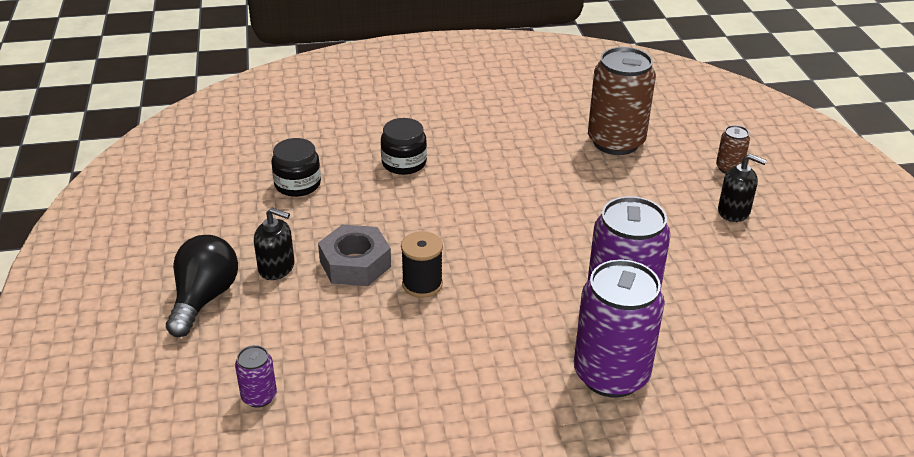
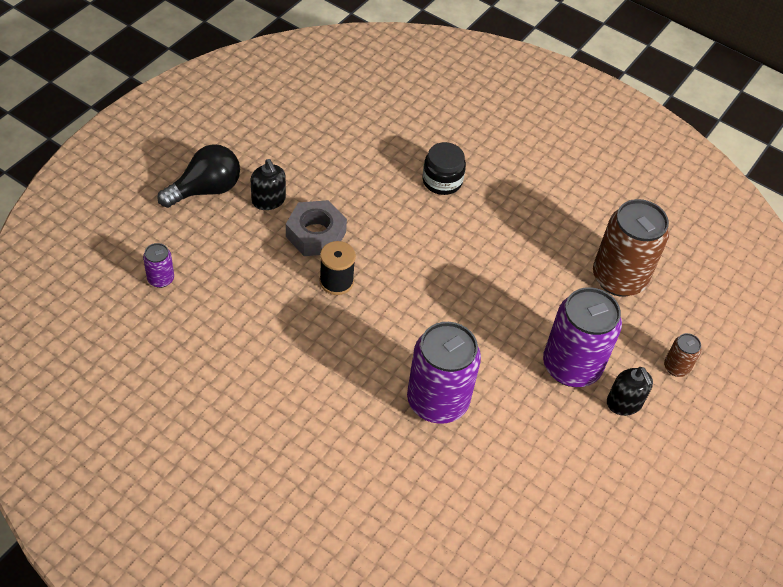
camera: 40 degrees right, 15 degrees up
black jar [271,138,321,197] -> none
purple can [574,259,665,398] -> purple can moved to [543,287,622,387]

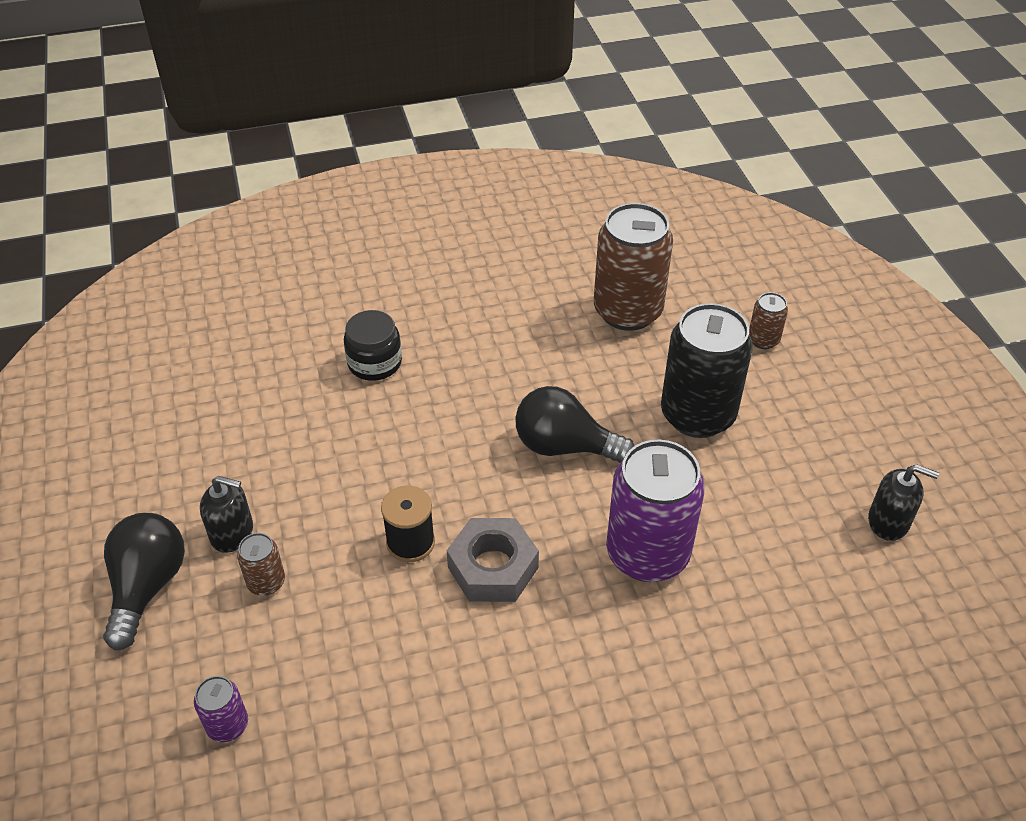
camera: 45 degrees left, 5 degrees down
grey nut [286,200,347,256] -> grey nut moved to [447,518,539,602]
purple can [543,287,622,387] -> black can [661,303,753,438]
black soap dispenser [607,367,653,416] -> black soap dispenser moved to [868,464,939,541]
none -> brown can [237,533,285,596]
none -> black light bulb [515,386,634,463]

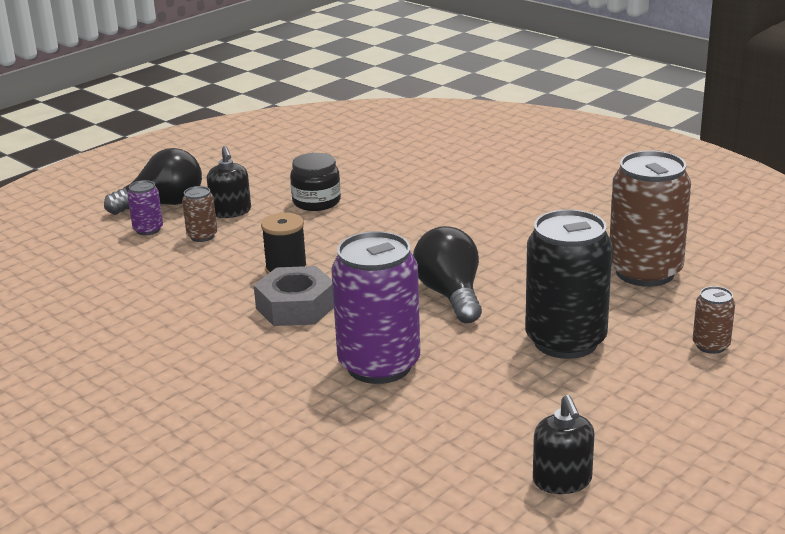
camera: 60 degrees right, 20 degrees down
purple can [194,676,248,742] -> purple can moved to [127,180,163,235]
black jar [344,310,402,381] -> black jar moved to [290,153,341,211]

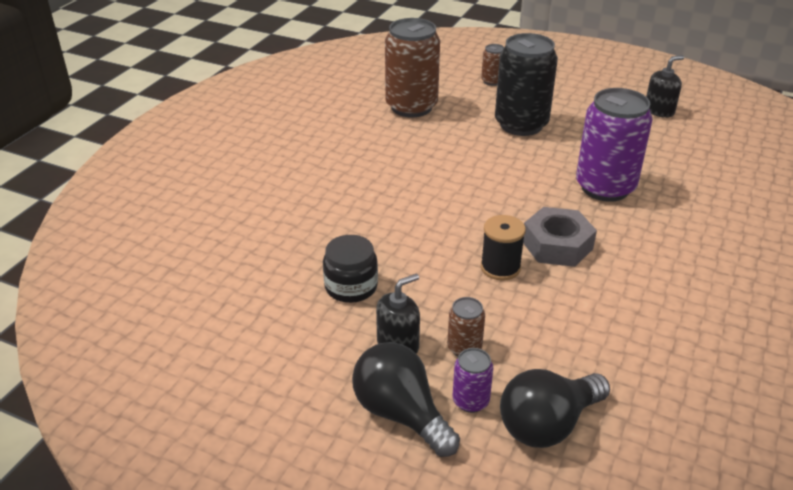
camera: 110 degrees left, 10 degrees up
black light bulb [413,226,482,323] -> black light bulb moved to [500,369,610,448]

